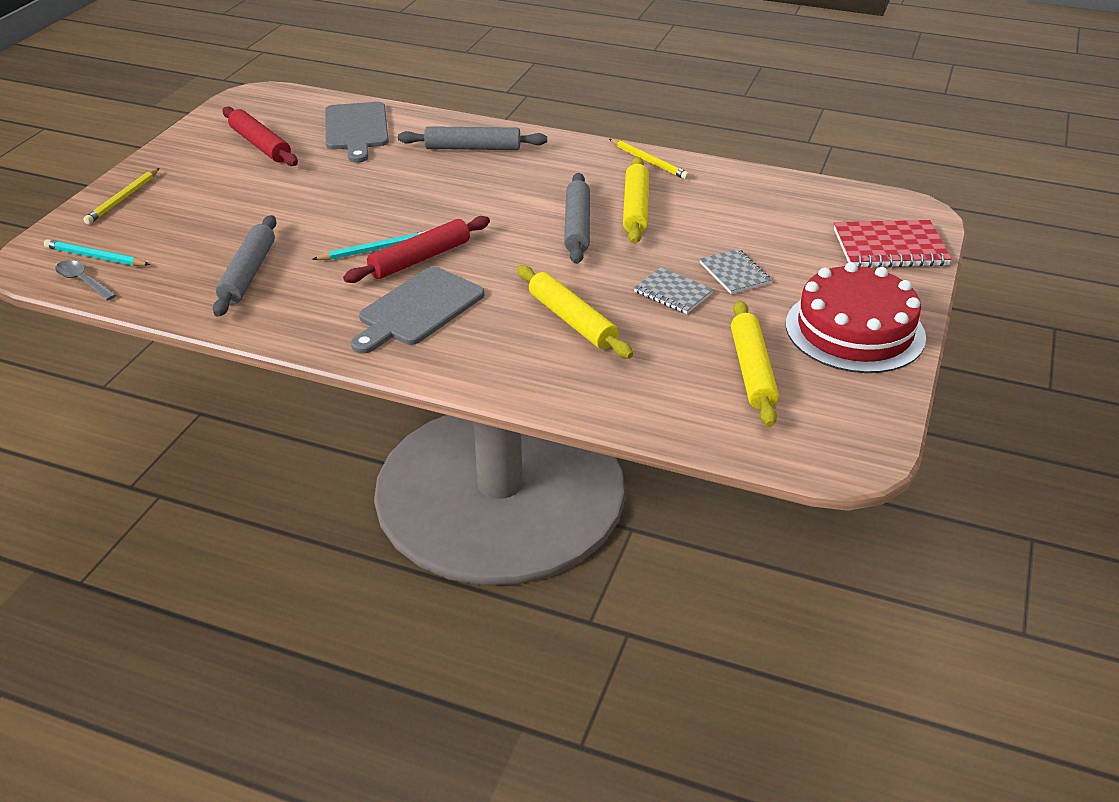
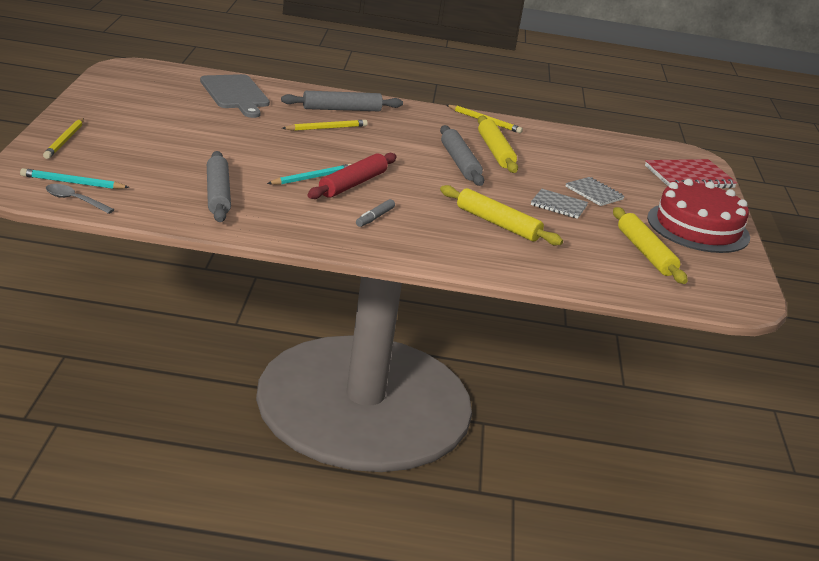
camera: 20 degrees left, 10 degrees down
red rolling pin [223,106,298,166] -> none
grey cutting board [351,266,485,354] -> grey marker [356,199,395,227]
none -> yellow pencil [282,120,368,131]

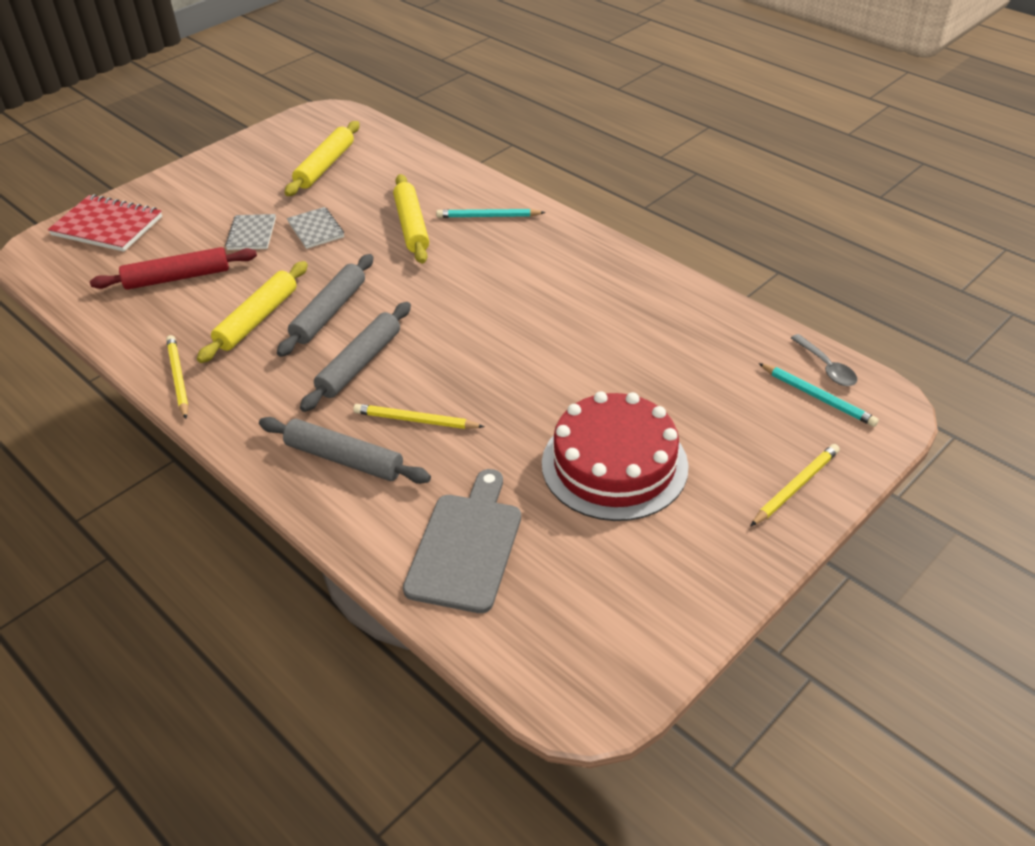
camera: 135 degrees left, 15 degrees up
grey rolling pin [207,151,231,222] -> grey rolling pin moved to [300,302,411,412]
turquoise pencil [267,164,352,185] -> turquoise pencil moved to [436,209,546,218]
red rolling pin [307,153,397,199] -> red rolling pin moved to [90,247,257,290]
grey marker [356,199,395,227] -> none
red cake [647,179,750,253] -> red cake moved to [542,391,689,521]

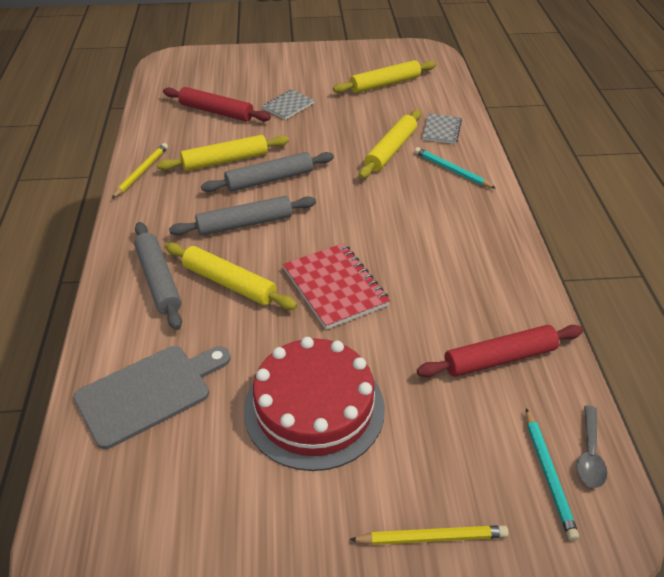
camera: 40 degrees right, 0 degrees up
red notebook [48,194,162,252] -> red notebook moved to [283,243,390,330]
grey notebook [287,207,344,249] -> grey notebook moved to [422,113,462,144]
yellow pencil [353,404,485,429] -> yellow rolling pin [165,243,298,310]
none -> red rolling pin [417,325,583,377]

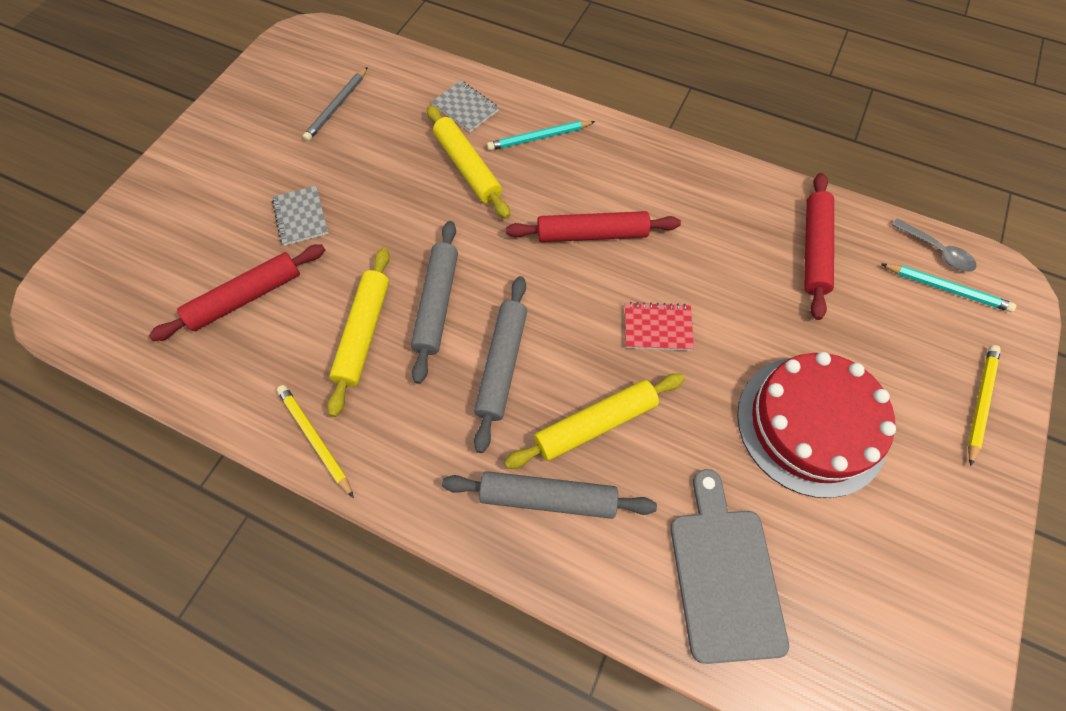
camera: 60 degrees left, 20 degrees up
red notebook [283,243,390,330] -> red notebook [625,302,694,351], size x0.61
yellow rolling pin [333,60,436,93] -> grey pencil [303,67,368,141]
none -> red rolling pin [506,211,681,242]

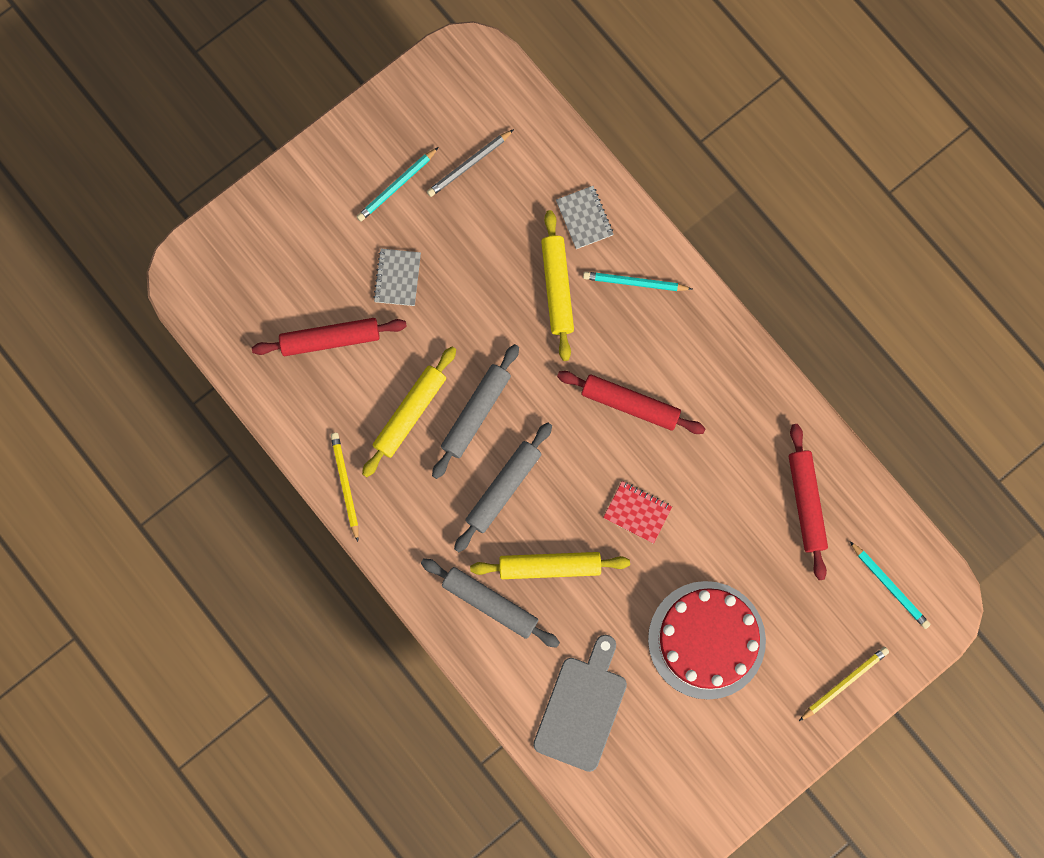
camera: 25 degrees right, 15 degrees up
red rolling pin [804,173,834,320] -> red rolling pin turned 45 degrees counterclockwise [789,424,828,580]
grey spoon [892,218,977,272] -> none
none -> turquoise pencil [356,147,438,222]

